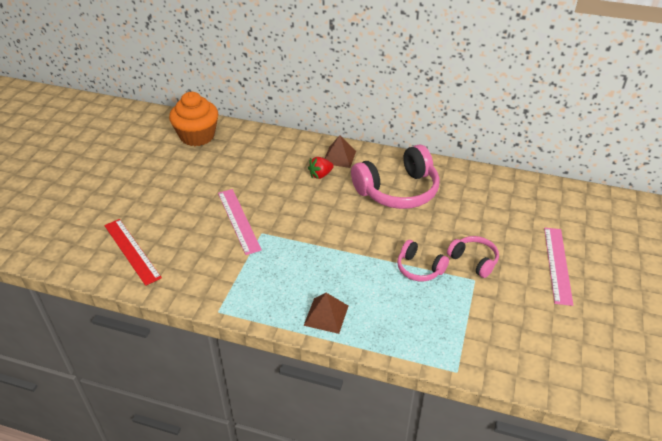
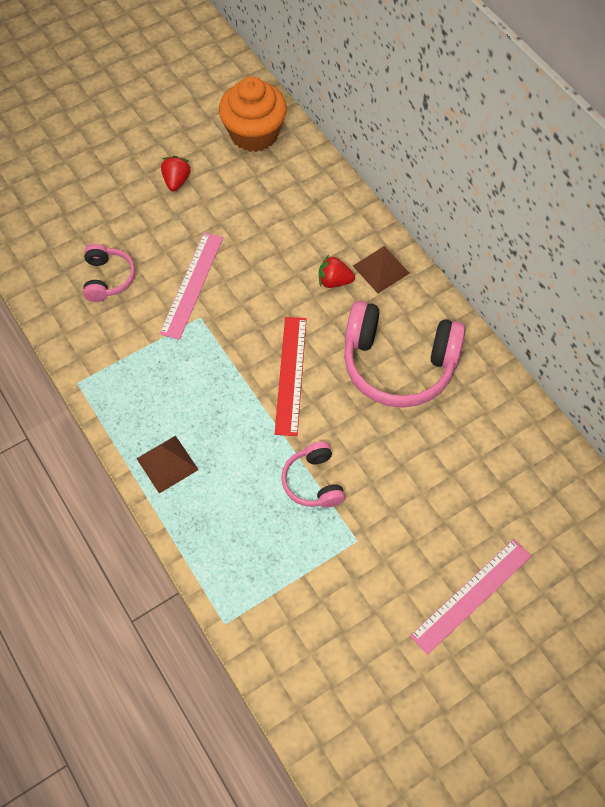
camera: 40 degrees right, 20 degrees up
red ruler [104,219,162,286] -> red ruler moved to [275,317,307,436]
pink headphones [447,236,499,278] -> pink headphones moved to [83,244,135,302]
none -> red strawberry [161,156,191,191]

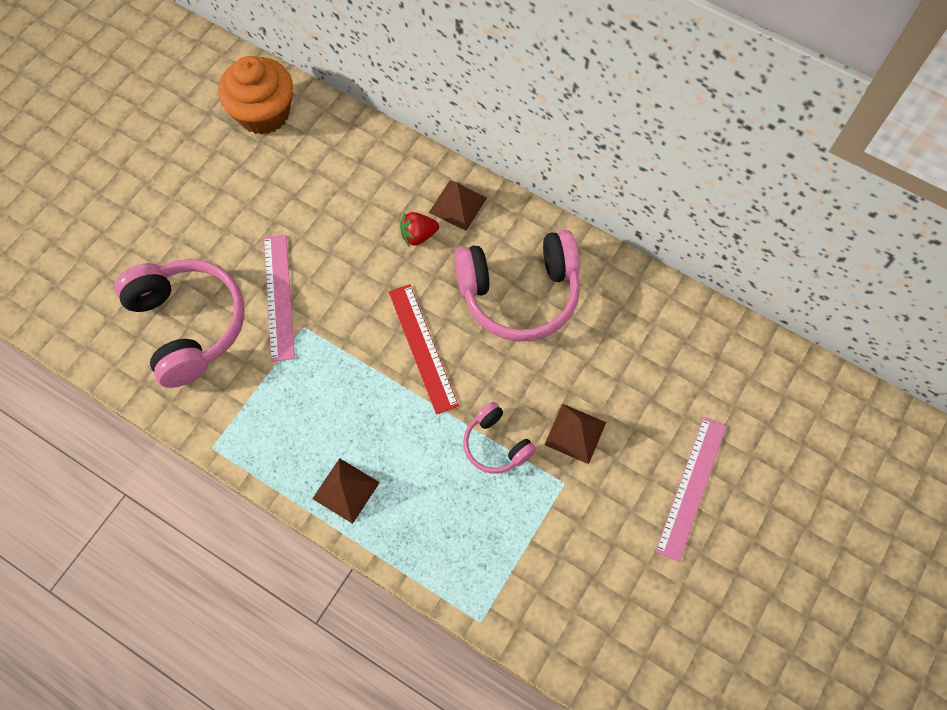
camera: 25 degrees left, 5 degrees up
pink headphones [83,244,135,302] -> pink headphones [115,259,245,388], size x1.93
red strawberry [161,156,191,191] -> none
none -> brown pyramid [544,404,606,464]

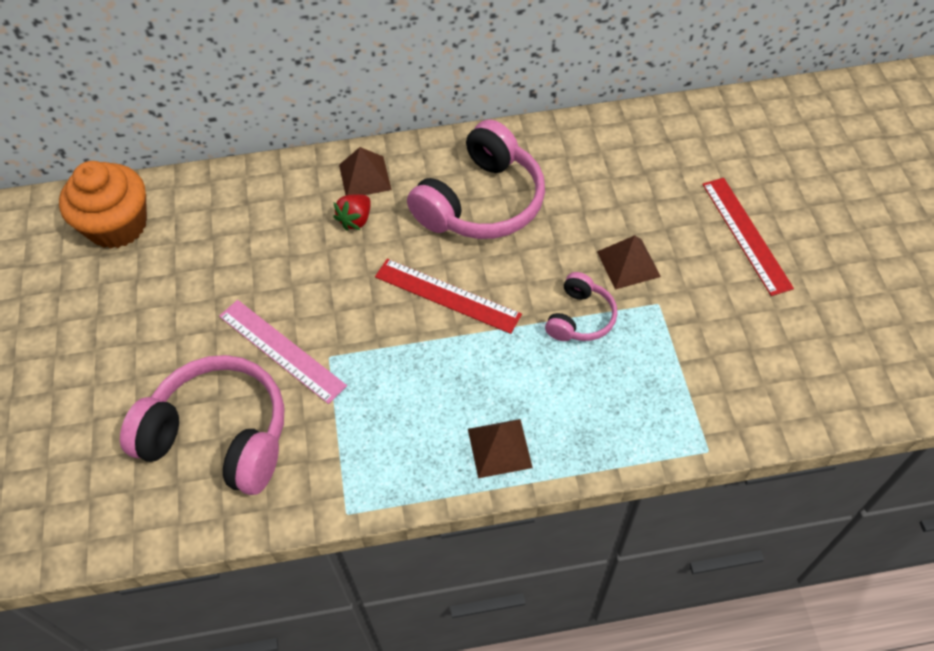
camera: 40 degrees left, 10 degrees down
pink headphones [463,402,536,474] -> pink headphones turned 75 degrees counterclockwise [545,272,617,341]
pink ruler [655,417,726,562] -> red ruler [702,178,794,296]

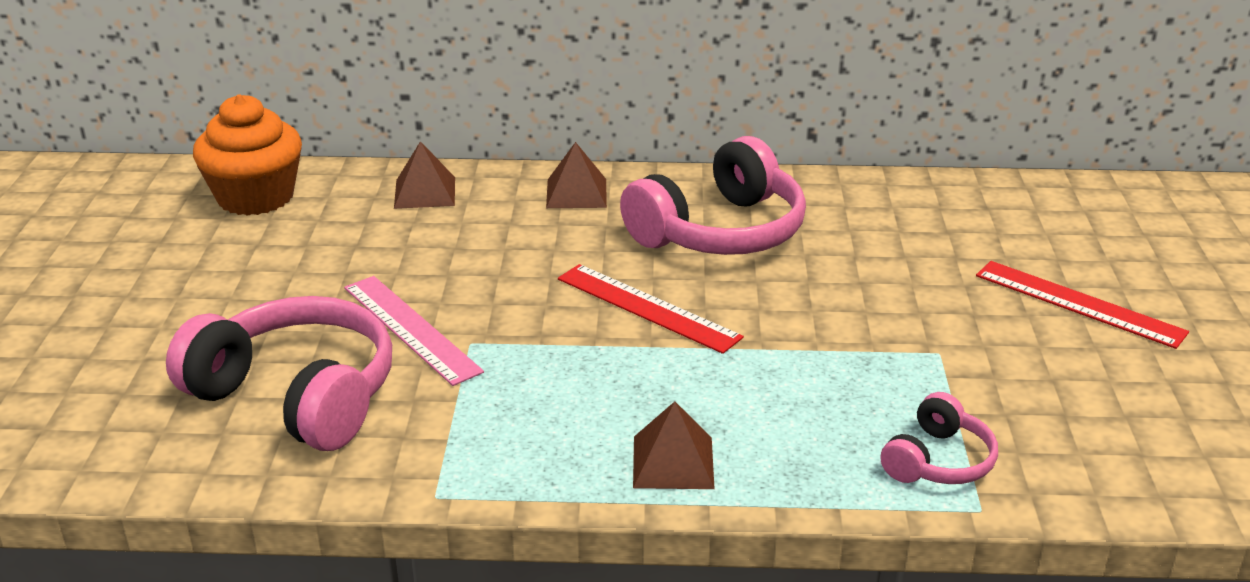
camera: 10 degrees right, 25 degrees down
red strawberry [333,194,371,231] -> none
pink headphones [545,272,617,341] -> pink headphones moved to [881,392,998,484]
brown pyramid [597,235,661,290] -> brown pyramid moved to [394,141,455,209]
red ruler [702,178,794,296] -> red ruler turned 45 degrees counterclockwise [976,261,1189,349]

